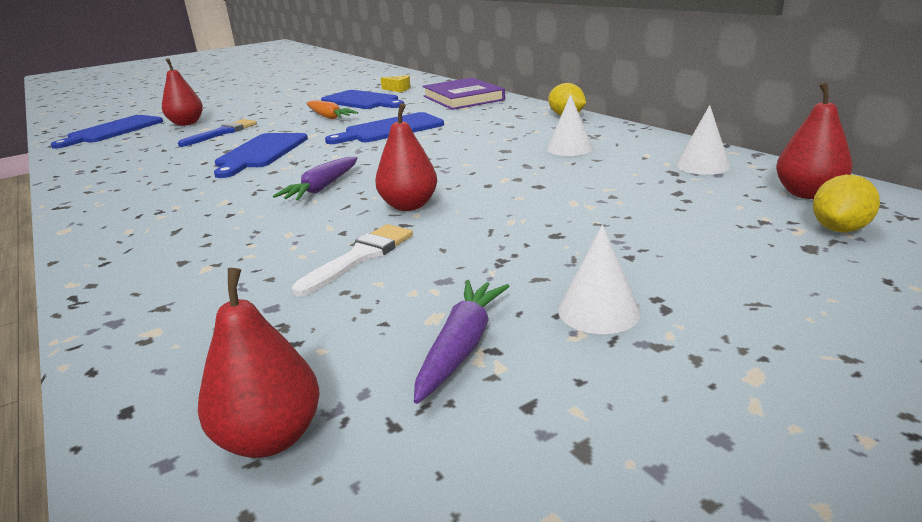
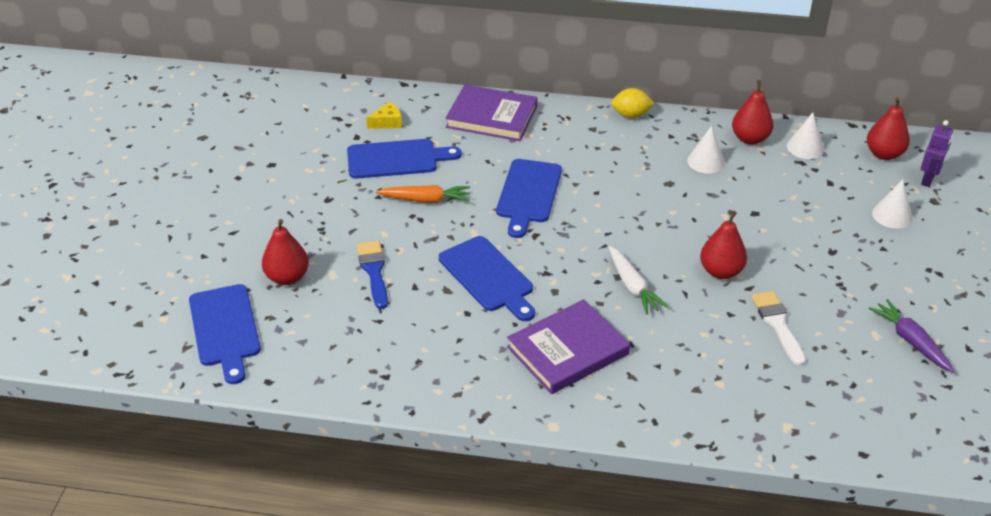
camera: 50 degrees left, 15 degrees up
red pear [198,268,320,458] -> red pear moved to [732,80,773,145]
purple carrot [273,157,358,201] -> white carrot [609,246,668,315]
white cone [558,225,641,334] -> white cone moved to [872,179,913,229]
yellow lemon [813,175,880,232] -> purple robot [921,120,953,187]
none -> purple book [507,299,630,394]

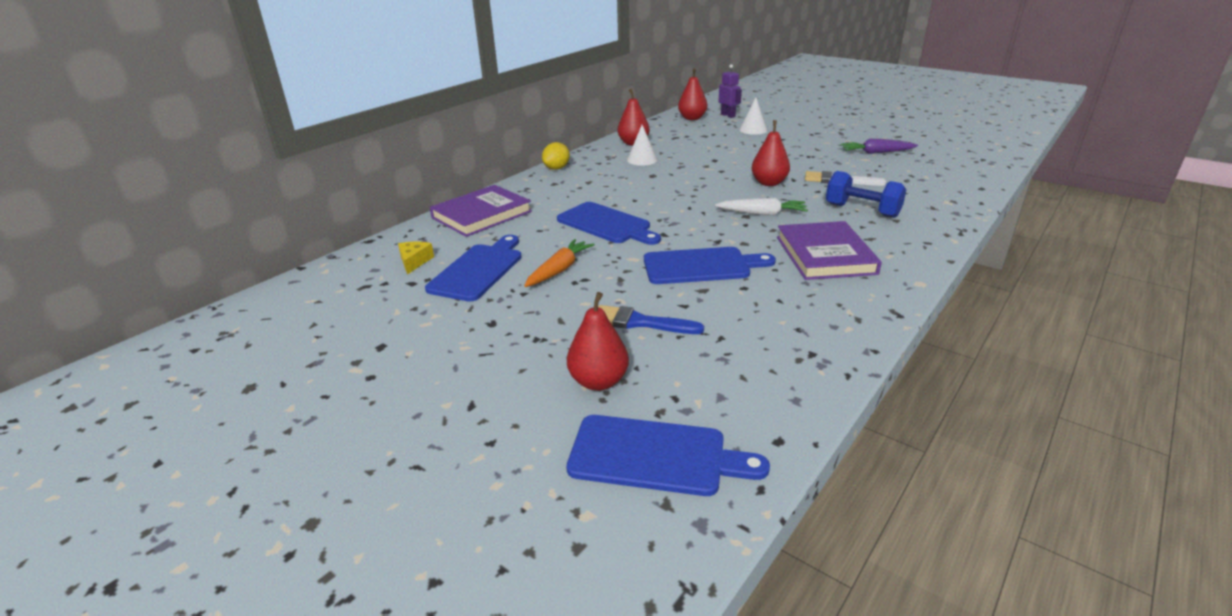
camera: 60 degrees left, 10 degrees down
white cone [787,112,824,159] -> none
none -> blue dumbbell [826,171,907,218]

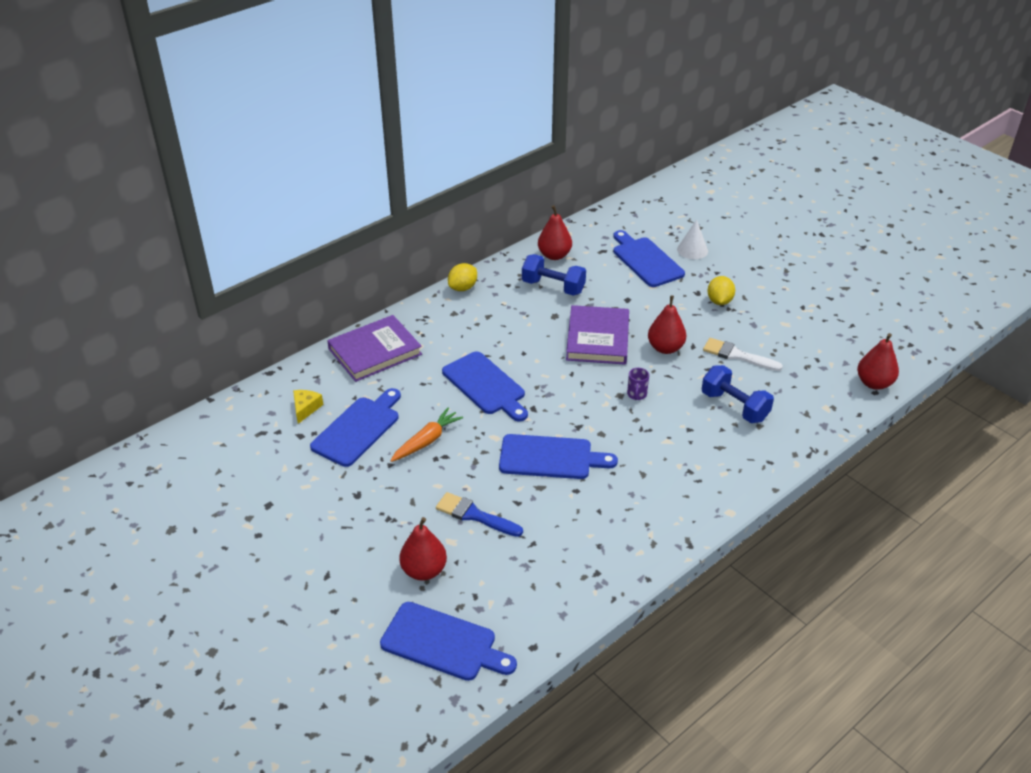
camera: 10 degrees right, 10 degrees up
white cone [627,125,658,166] -> blue dumbbell [522,254,586,296]
red pear [678,68,707,120] -> red pear moved to [857,333,899,390]
white carrot [715,198,808,215] -> purple mug [627,368,649,400]
purple robot [719,64,742,118] -> none
purple book [777,221,882,280] -> purple book moved to [566,305,629,365]
purple carrot [841,139,918,154] -> none
none -> blue cutting board [613,230,685,287]
none -> yellow lemon [707,276,735,305]

